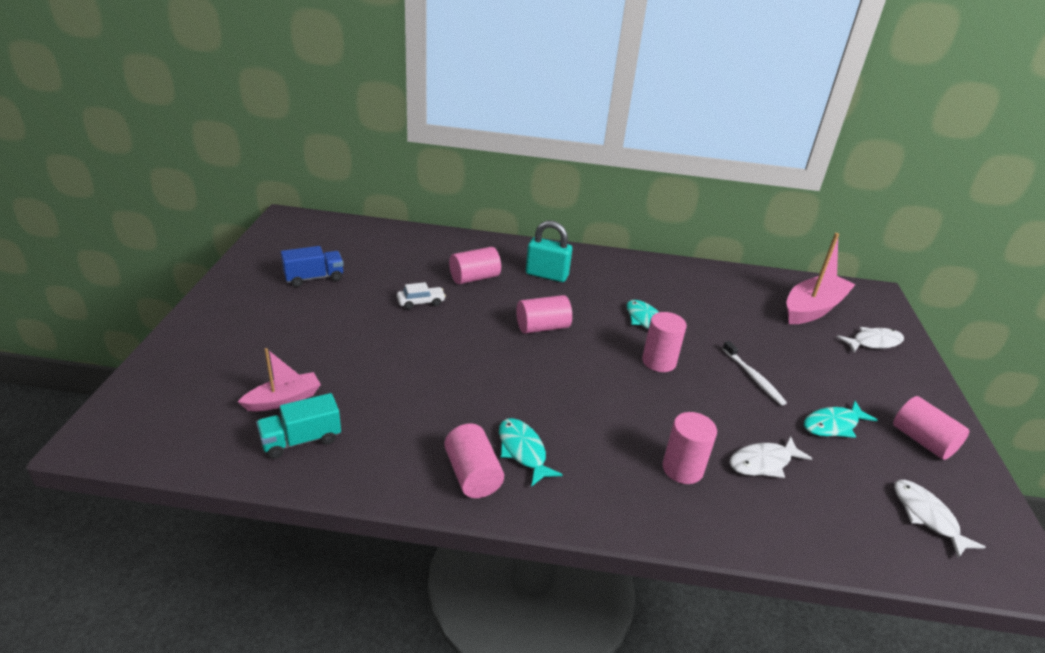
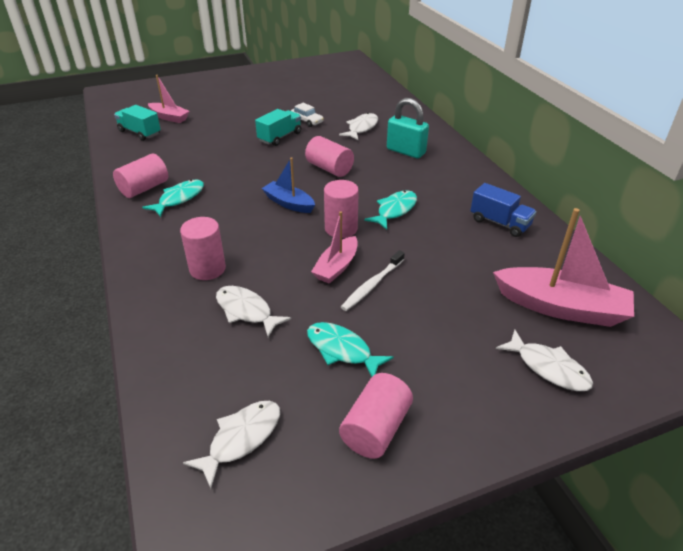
camera: 65 degrees right, 5 degrees up
blue truck [281,246,344,287] -> blue truck moved to [470,183,536,237]
pink cylinder [449,247,501,284] -> white fish [339,113,378,140]
turquoise padlock [526,221,572,282] -> turquoise padlock turned 45 degrees counterclockwise [387,98,429,158]
none -> turquoise truck [255,109,301,146]
none -> blue boat [262,157,315,213]
none -> pink boat [311,211,358,284]

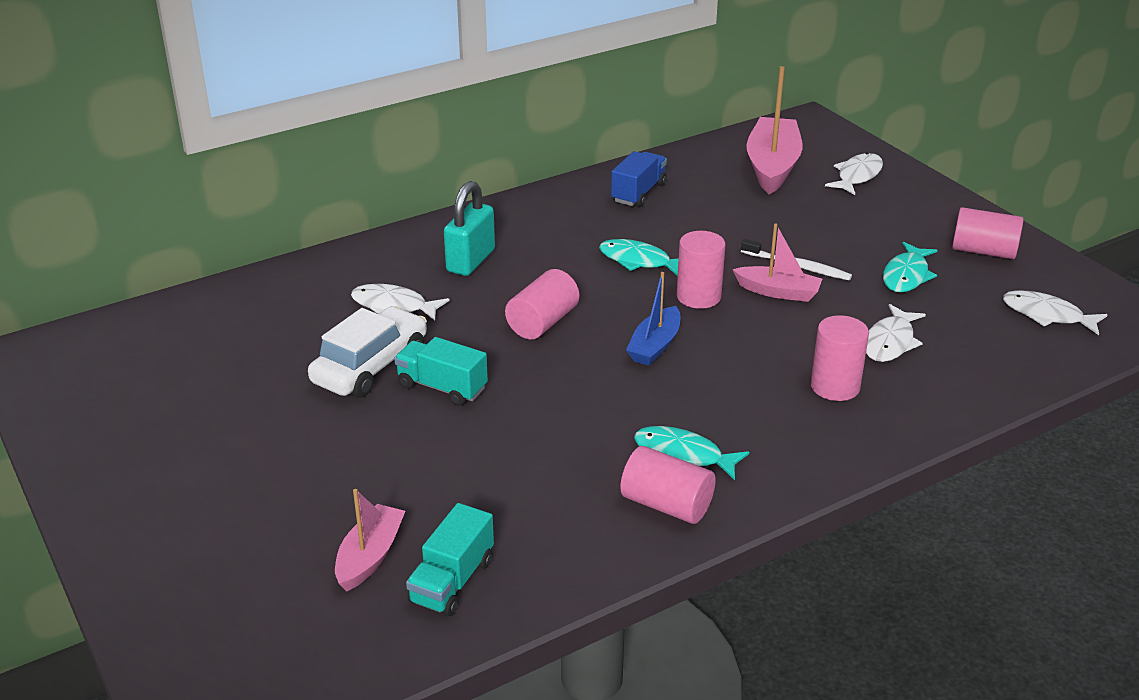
camera: 100 degrees left, 5 degrees down
white car [291,103,324,127] -> white car [308,306,427,397], size x1.90

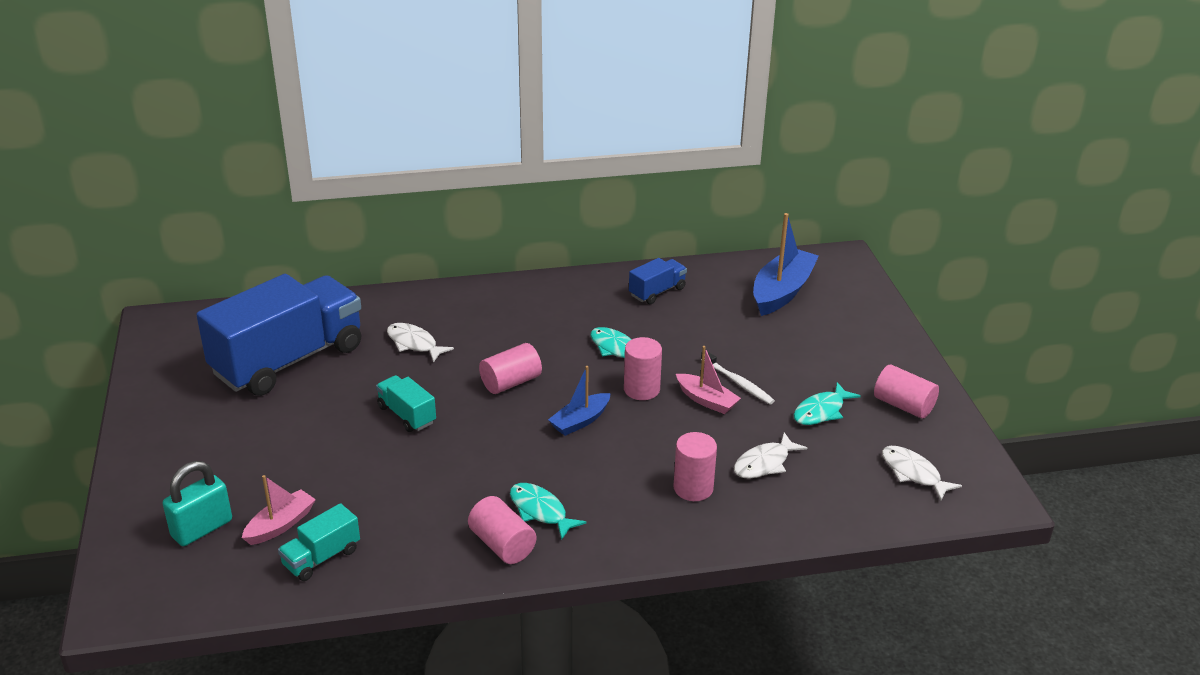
camera: 20 degrees right, 0 degrees up
white car [308,306,427,397] -> none
turquoise padlock [444,181,495,276] -> turquoise padlock moved to [163,461,232,546]
pink boat [746,66,803,194] -> blue boat [753,213,819,316]
white fish [825,153,883,195] -> none
none -> blue truck [196,274,361,396]

